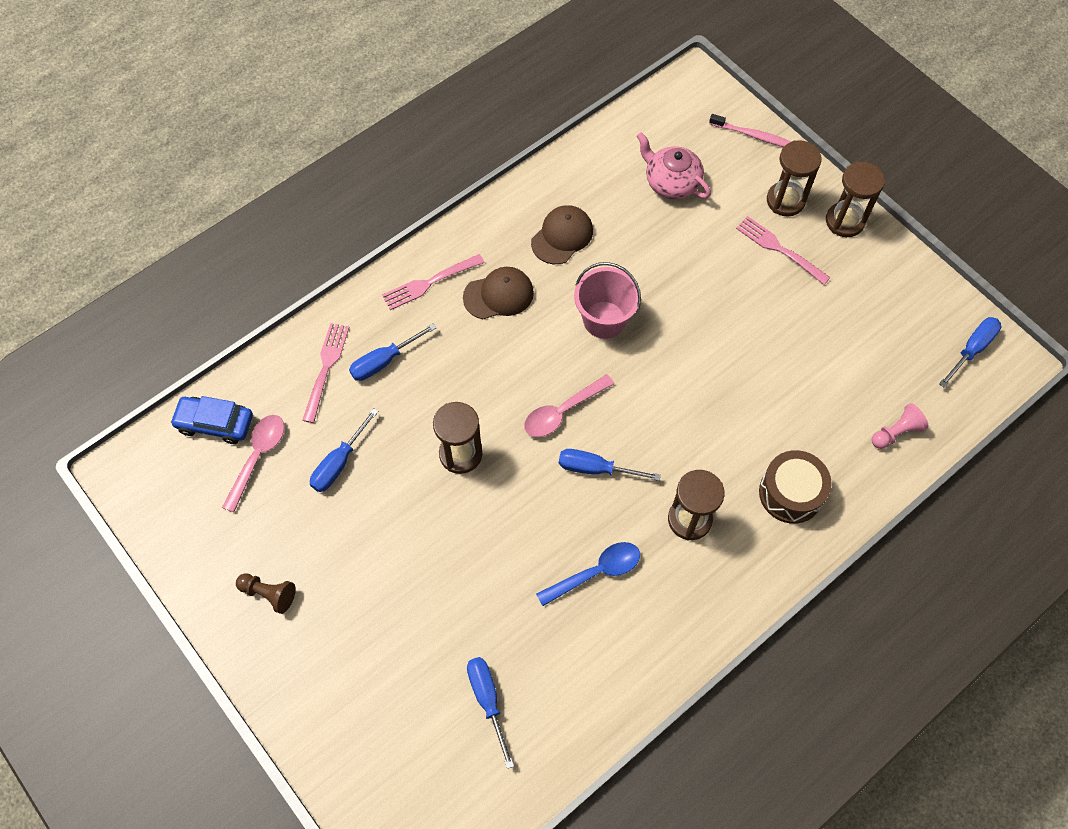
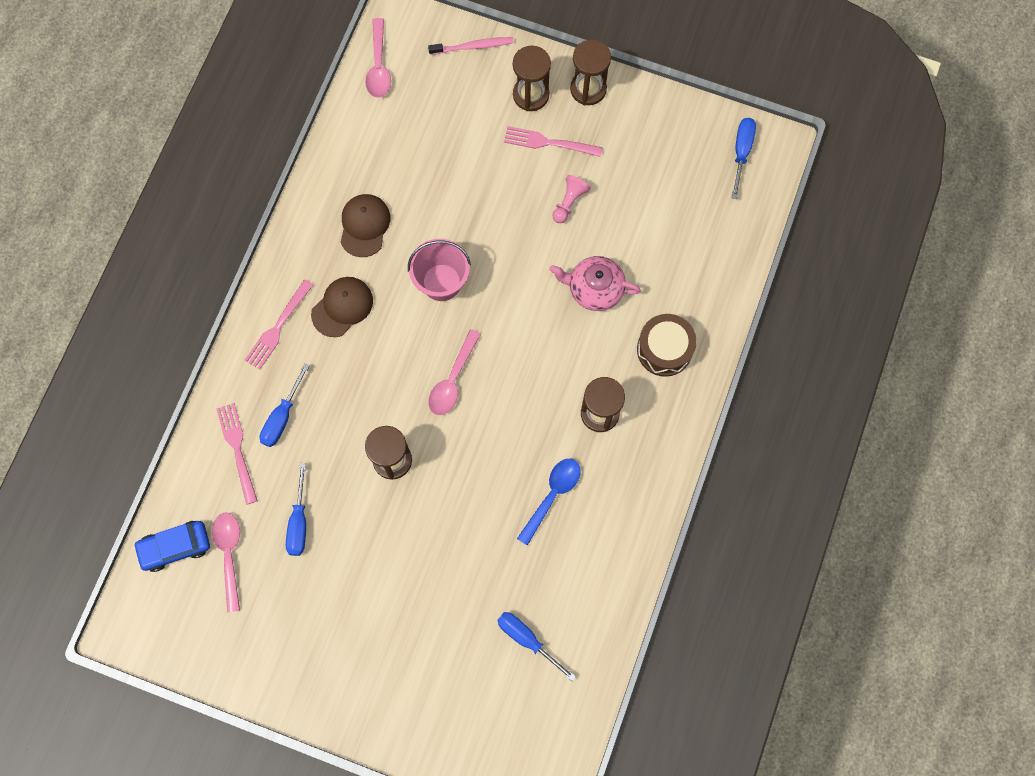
camera: 30 degrees left, 10 degrees up
brown pawn [236,573,296,614] -> none
blue screwdriver [559,449,661,481] -> none
pink teapot [637,132,711,199] -> pink teapot moved to [549,256,641,311]
pink pawn [872,403,928,449] -> pink pawn moved to [552,175,591,223]
none -> pink spoon [365,18,391,98]

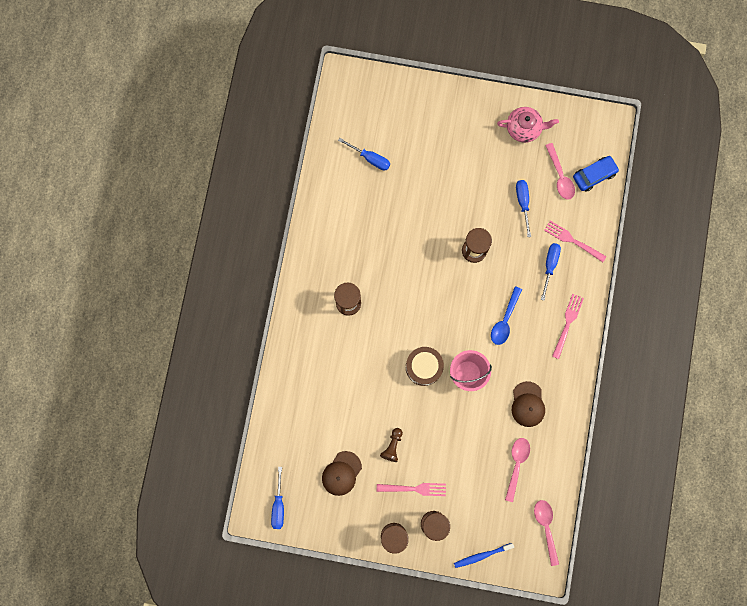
camera: 170 degrees right, 5 degrees up
pink fork [216,403,258,505] -> pink fork turned 150 degrees clockwise [544,221,606,262]
brown cap [311,277,373,337] -> brown cap moved to [322,451,362,496]
pink toothbrush [428,37,514,55] -> blue toothbrush [454,543,514,568]
pink spoon [428,329,481,415] -> pink spoon moved to [505,438,530,502]
blue spoon [517,459,581,546] -> blue spoon moved to [491,286,522,345]
pink teapot [549,256,641,311] -> pink teapot moved to [497,107,559,143]
pink pawn [552,175,591,223] -> brown pawn [380,428,403,462]
brown drum [637,314,697,377] -> brown drum moved to [406,347,444,386]

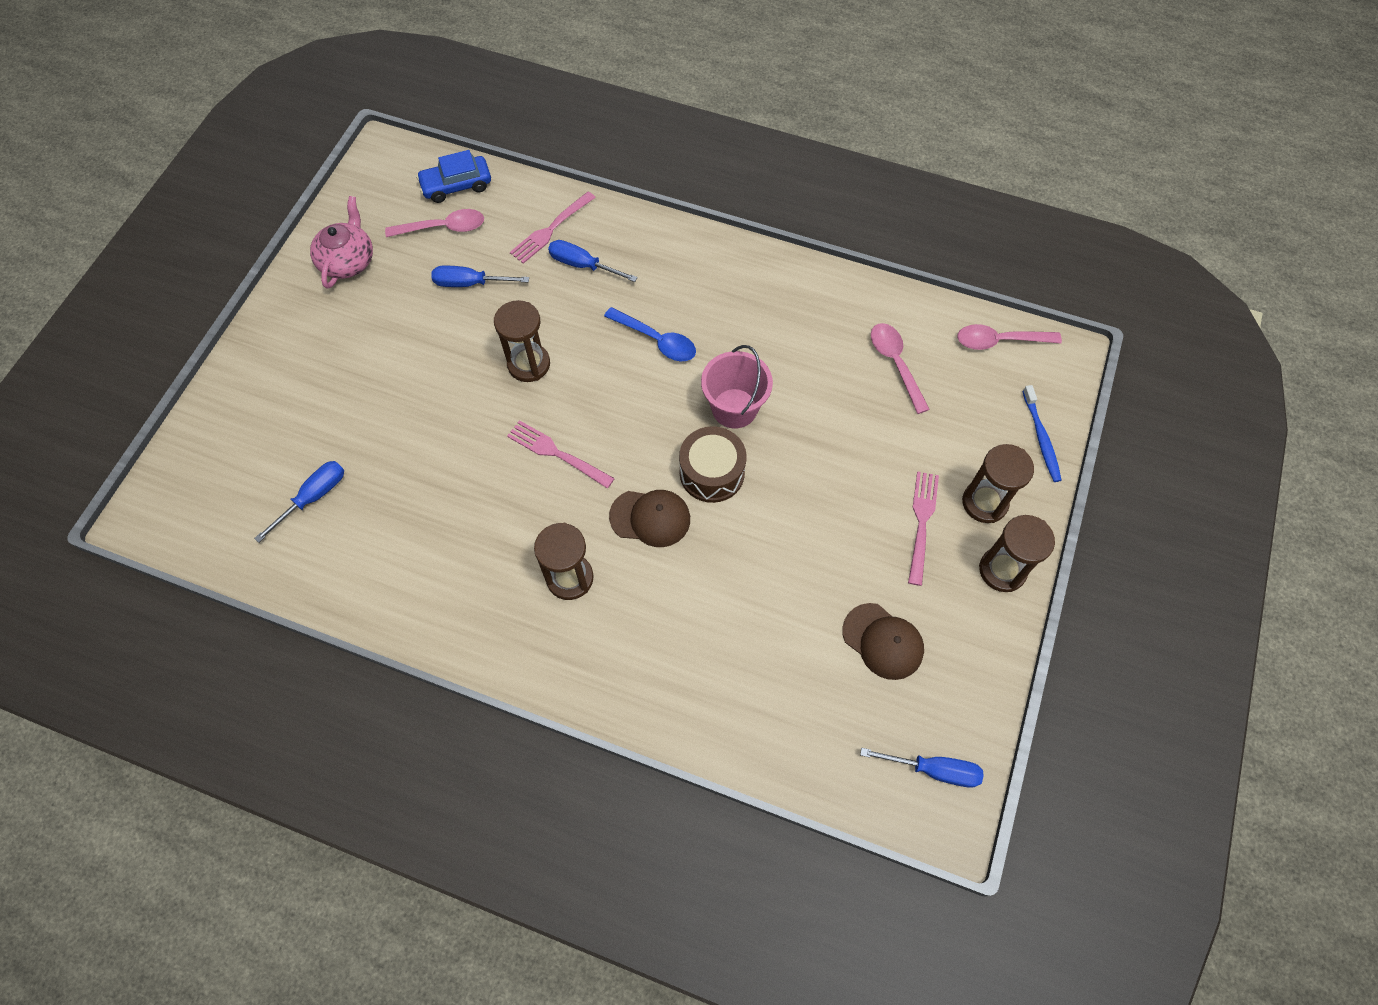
camera: 80 degrees left, 15 degrees down
brown pawn [380,428,403,462] -> none
pink spoon [505,438,530,502] -> pink spoon turned 45 degrees clockwise [871,323,930,414]
brown cap [512,381,545,427] -> brown cap moved to [609,490,690,547]
pink fork [552,294,584,359] -> pink fork moved to [507,420,615,489]
blue car [573,156,619,192] -> blue car turned 90 degrees counterclockwise [416,150,491,203]

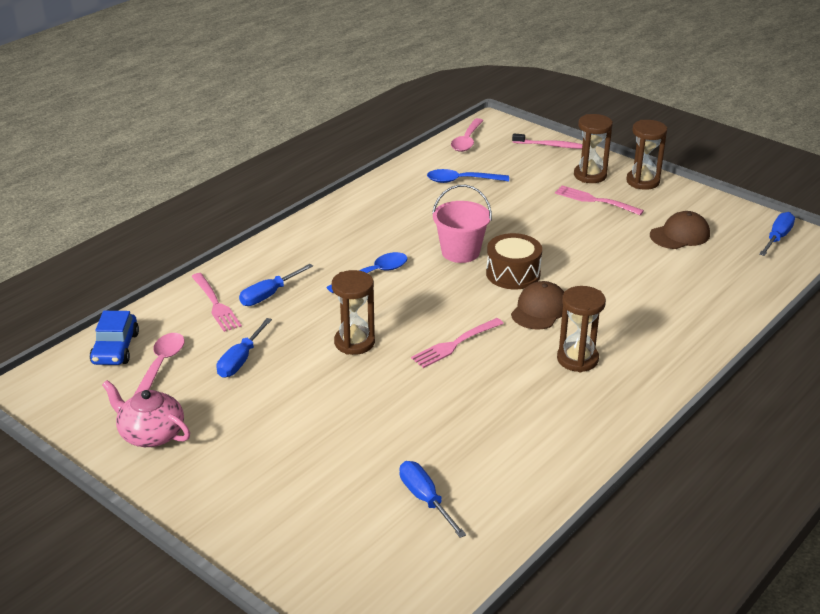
camera: 70 degrees left, 30 degrees down
pink spoon [871,323,930,414] -> blue spoon [427,169,509,183]
blue toothbrush [1022,385,1062,482] -> pink toothbrush [512,133,582,149]

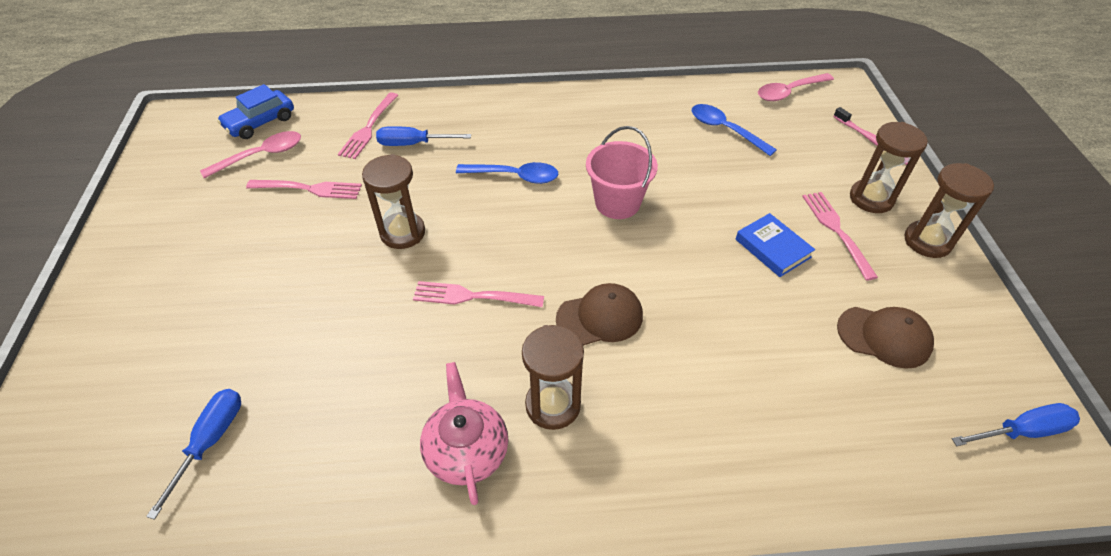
camera: 45 degrees right, 15 degrees up
pink teapot [102,380,190,447] -> pink teapot moved to [420,362,509,505]
blue screwdriver [217,318,272,378] -> pink fork [246,180,362,199]
brown drum [486,233,542,289] -> none
none -> blue book [736,213,815,277]

